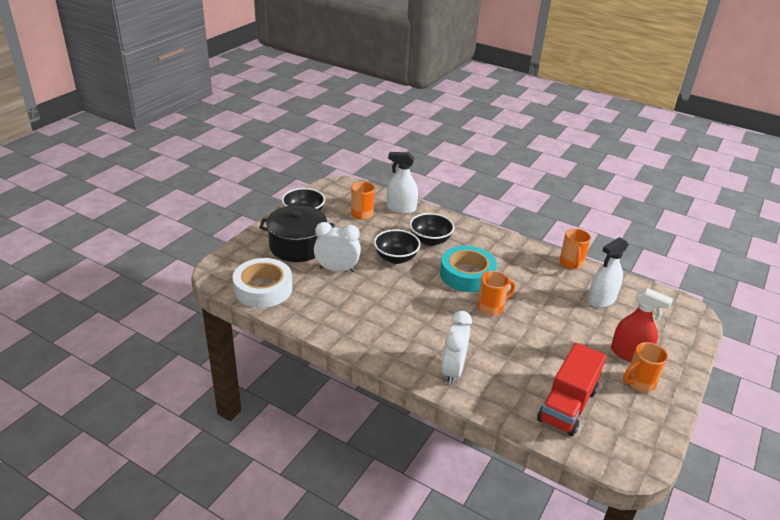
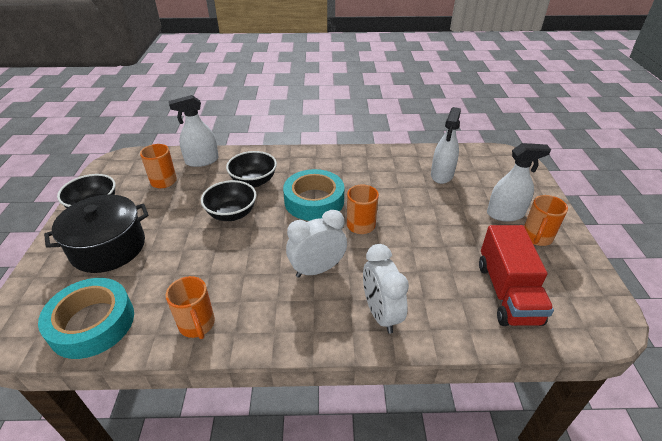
camera: 30 degrees left, 5 degrees up
white tape [233,258,292,308] -> turquoise tape [38,278,134,359]
white clock [314,222,361,272] -> white clock moved to [286,210,347,278]
orange mug [559,229,591,270] -> orange mug moved to [165,276,215,339]
red spray bottle [611,288,673,362] -> white spray bottle [487,143,551,221]

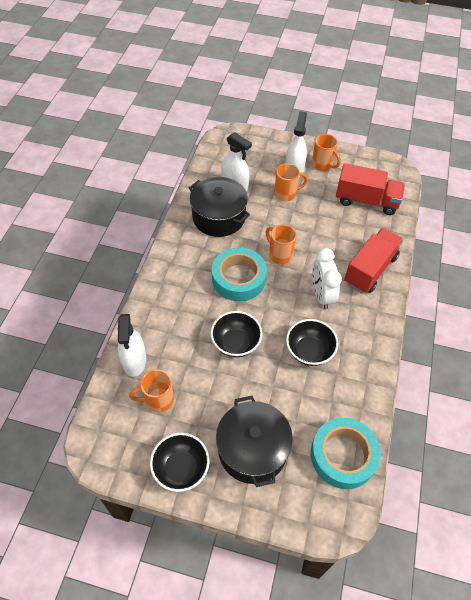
camera: 75 degrees left, 15 degrees up
orange mug [165,276,215,339] -> orange mug moved to [274,163,308,201]
black bowl [226,151,277,188] -> black bowl moved to [286,319,338,366]
white clock [363,244,409,334] -> red truck [344,228,403,293]
none -> black pot [189,177,250,237]

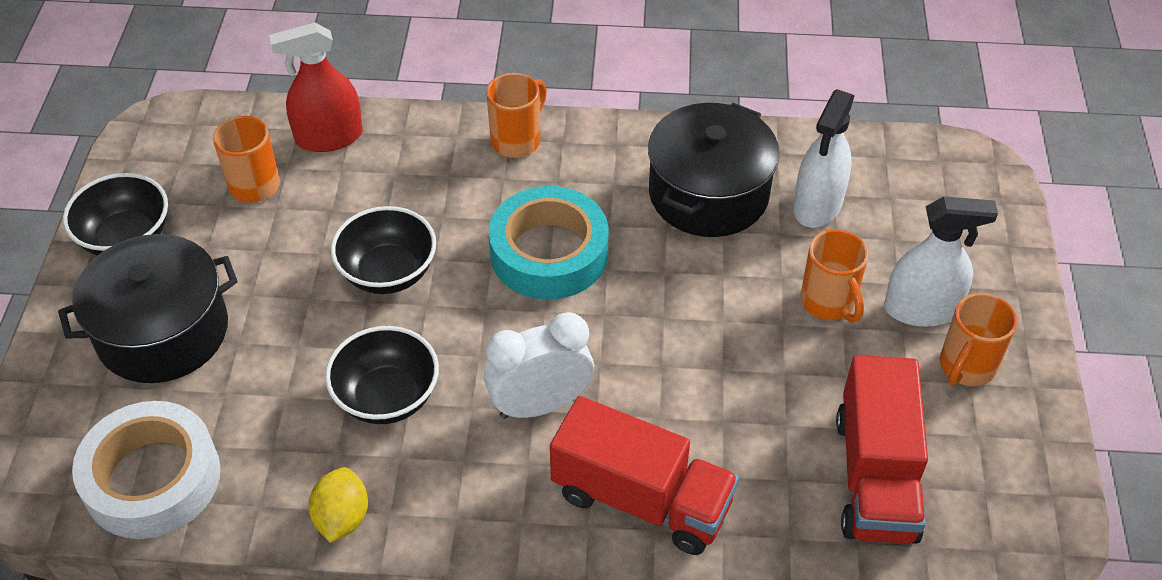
camera: 80 degrees right, 5 degrees down
white spray bottle [118,314,146,377] -> red spray bottle [269,23,363,152]
orange mug [266,225,297,264] -> orange mug moved to [486,73,547,158]
turquoise tape [311,417,381,489] -> white tape [72,401,220,539]
none -> yellow lemon [308,467,368,543]

